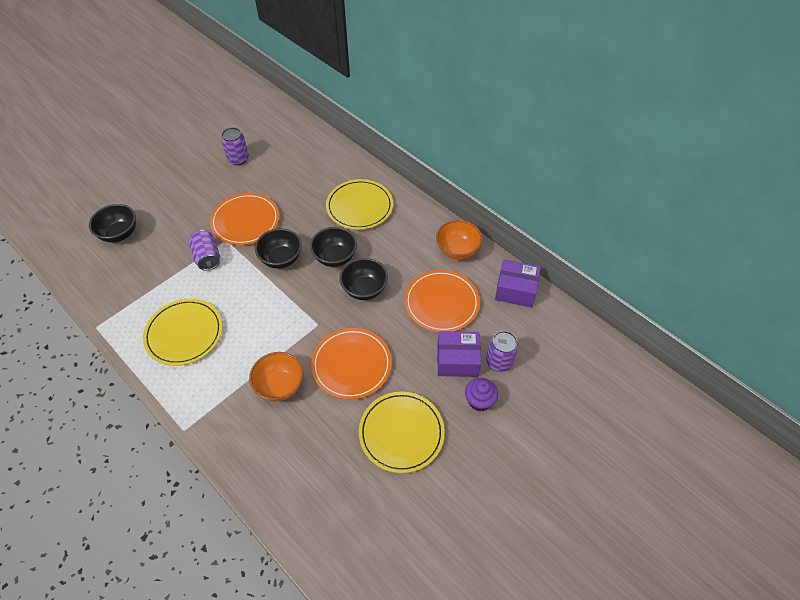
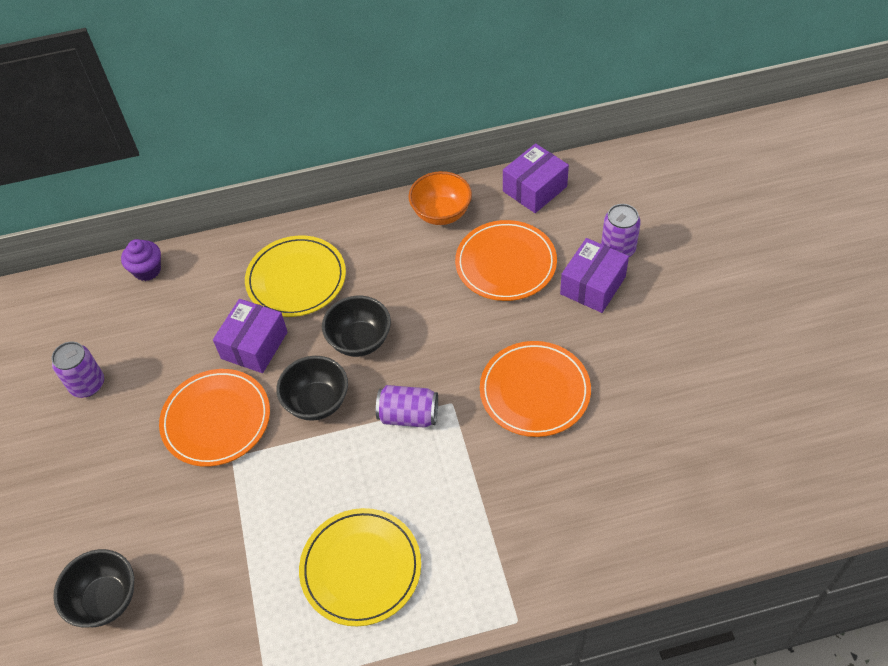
camera: 55 degrees left, 0 degrees up
purple can [188,230,220,271] -> purple can moved to [376,385,438,428]
orange bowl [249,352,303,401] -> none
black bowl [340,258,388,300] -> none
yellow plate [359,391,445,473] -> none
purple cupcake [465,378,498,412] -> purple cupcake moved to [121,239,161,281]
none -> purple box [213,299,287,373]

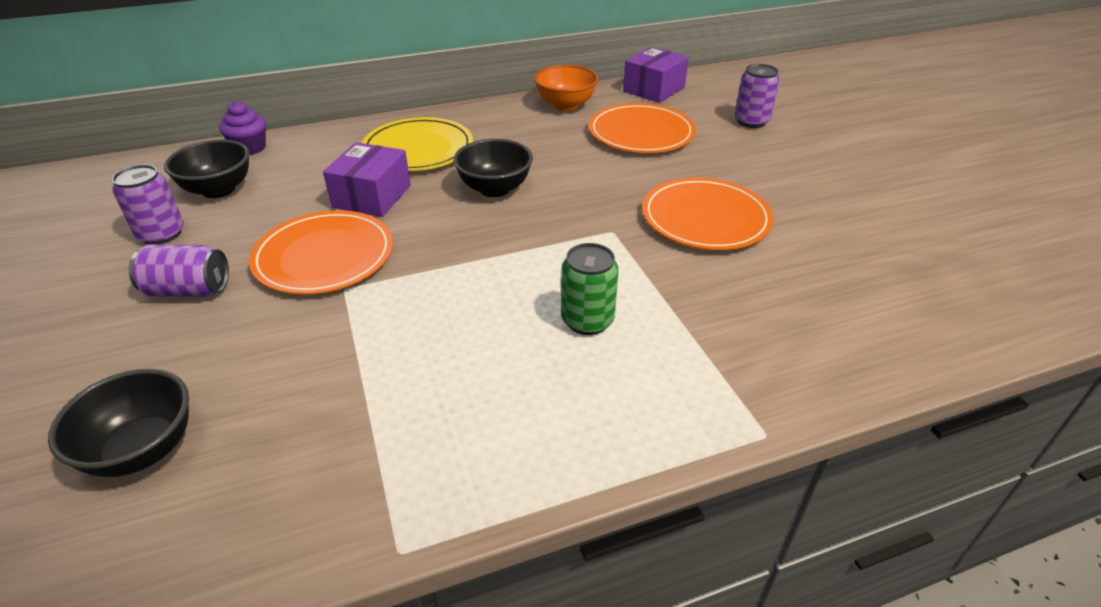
camera: 10 degrees left, 15 degrees down
black bowl [276,356,348,421] -> black bowl moved to [164,140,250,198]
yellow plate [299,508,421,626] -> none
purple can [376,385,438,428] -> purple can moved to [129,244,229,297]
purple box [560,238,629,313] -> none
none -> green can [561,243,619,335]

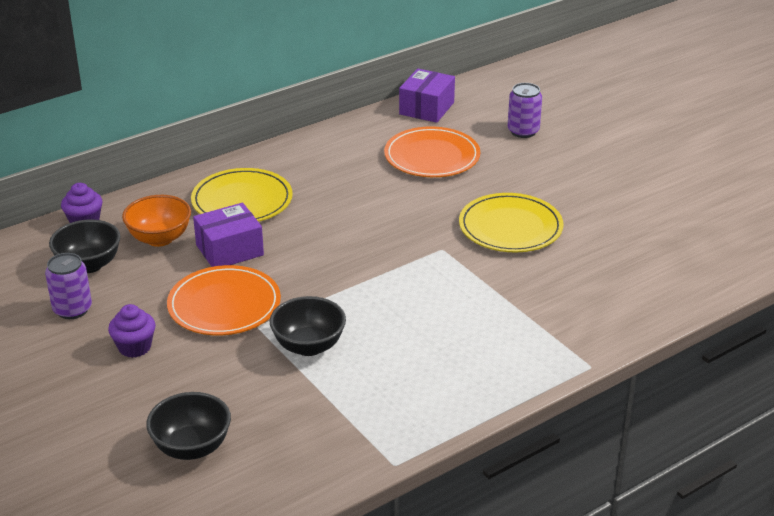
camera: 15 degrees left, 5 degrees down
purple can [129,244,229,297] -> purple cupcake [108,304,155,358]
purple box [323,142,411,217] -> purple box turned 60 degrees clockwise [193,203,264,267]
black bowl [453,139,533,197] -> black bowl moved to [270,296,346,356]
orange bowl [534,65,599,111] -> orange bowl moved to [122,195,191,247]
green can [561,243,619,335] -> none
orange plate [642,178,774,250] -> yellow plate [459,193,564,252]

